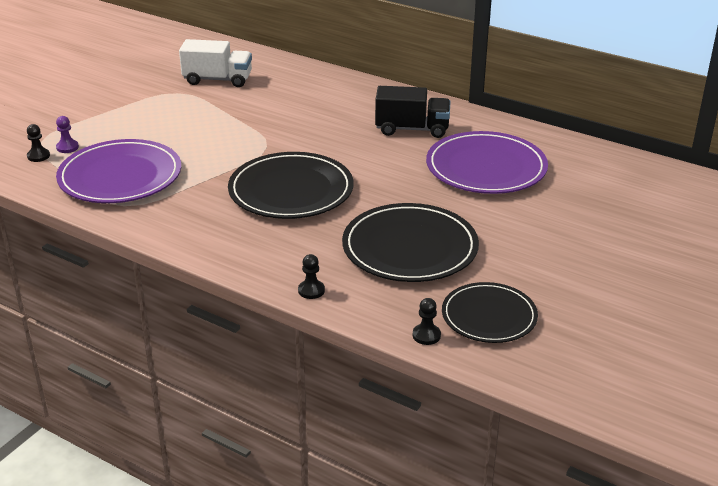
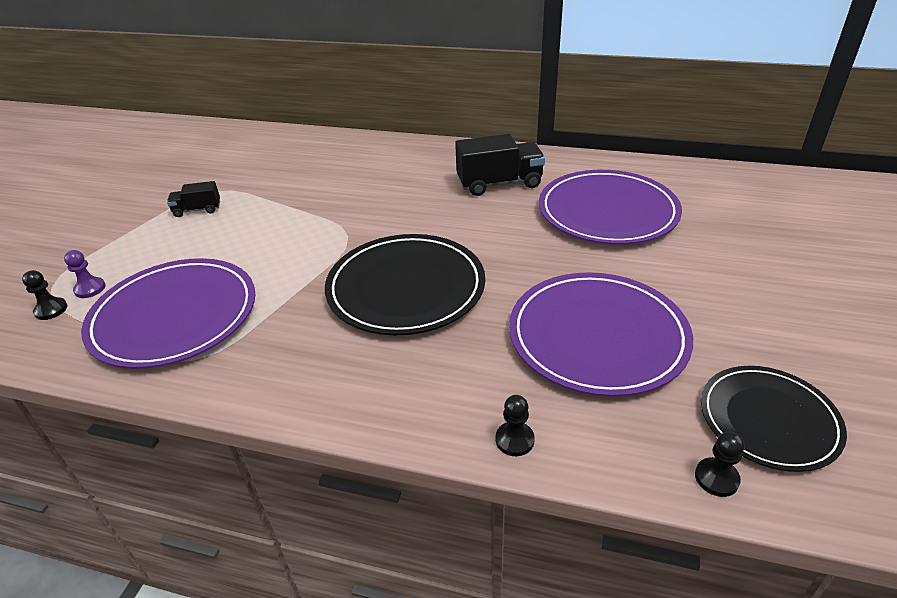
camera: 15 degrees left, 5 degrees up
white truck [179,39,252,87] -> none
black plate [342,203,479,282] -> purple plate [509,272,693,397]
none -> black truck [167,181,220,217]

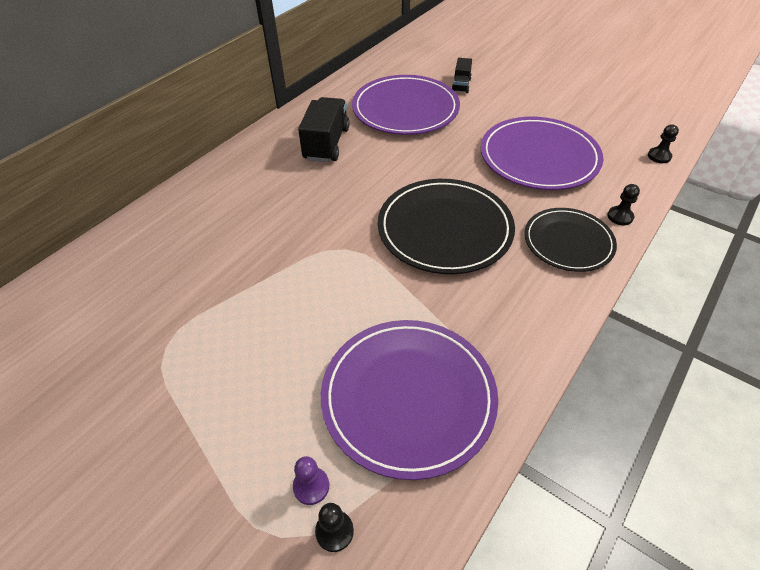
camera: 70 degrees left, 10 degrees up
black truck [167,181,220,217] -> black truck moved to [452,58,472,93]
black plate [701,366,847,472] -> black plate moved to [524,208,617,272]

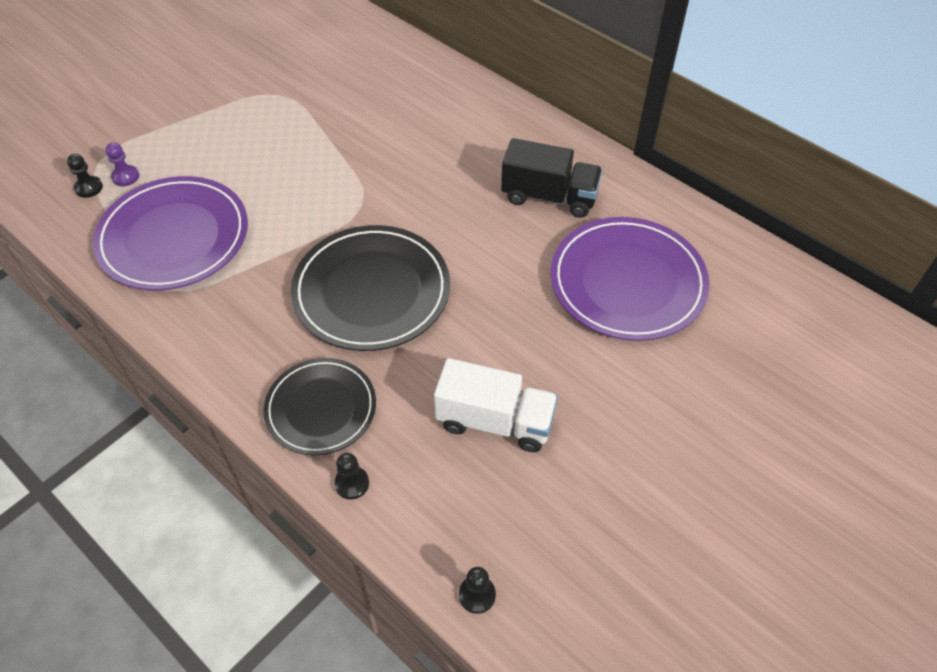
camera: 95 degrees right, 5 degrees up
black truck [452,58,472,93] -> none
purple plate [481,117,603,190] -> white truck [434,358,558,452]

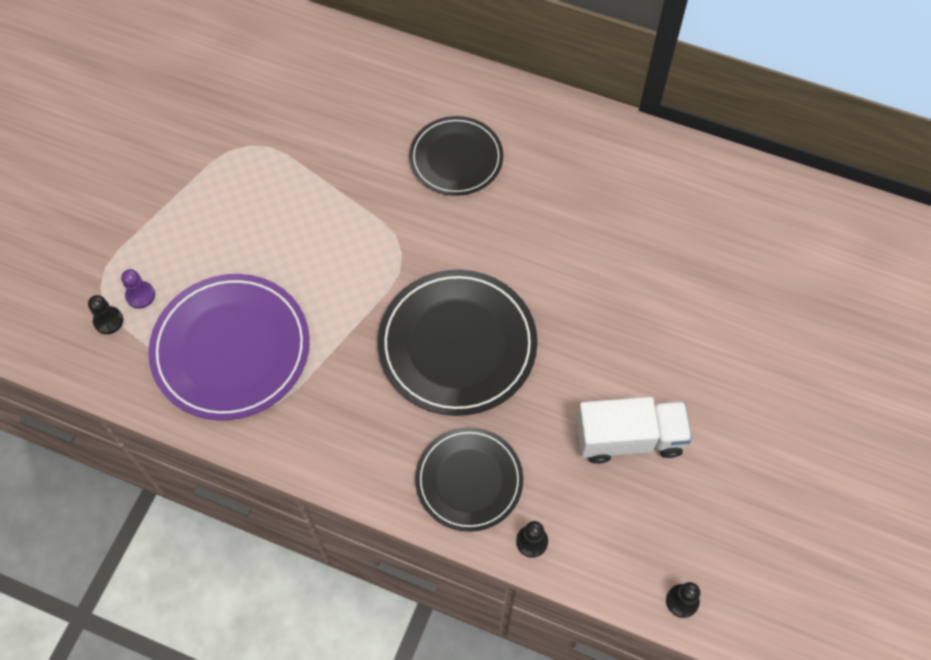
camera: 20 degrees left, 10 degrees up
black truck [501,138,603,218] -> none
purple plate [551,217,710,341] -> none
none -> black plate [409,116,503,196]

